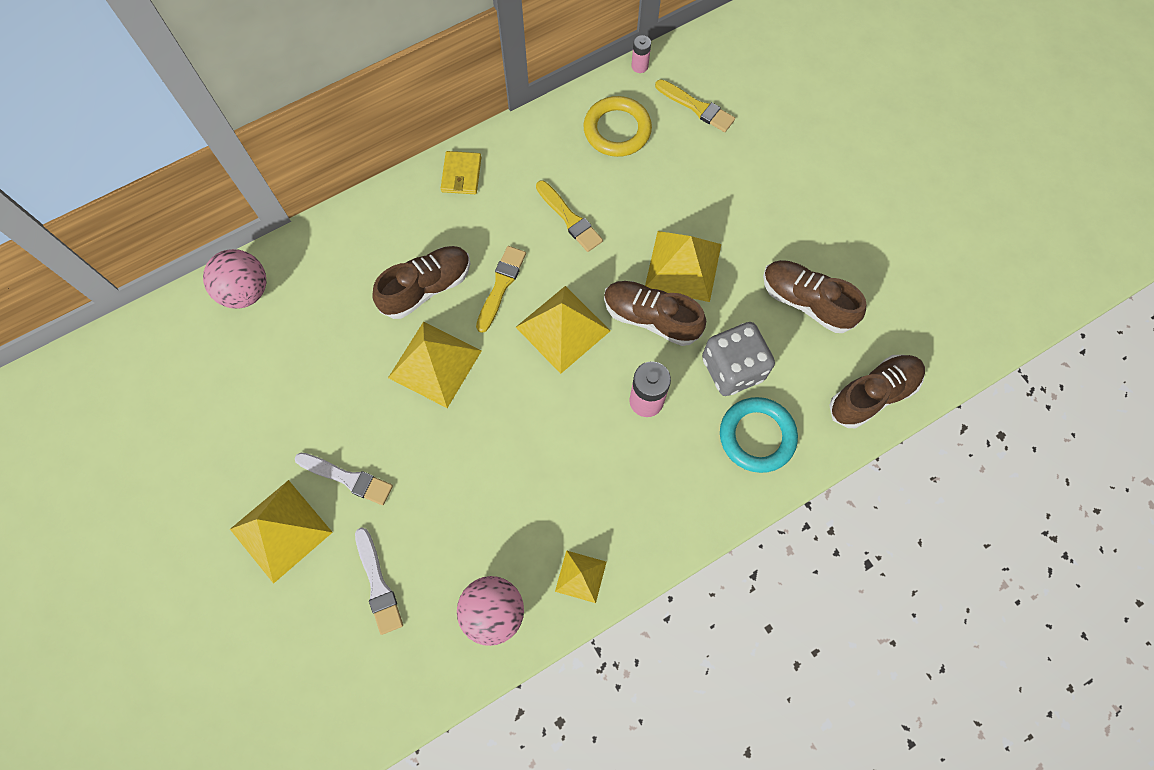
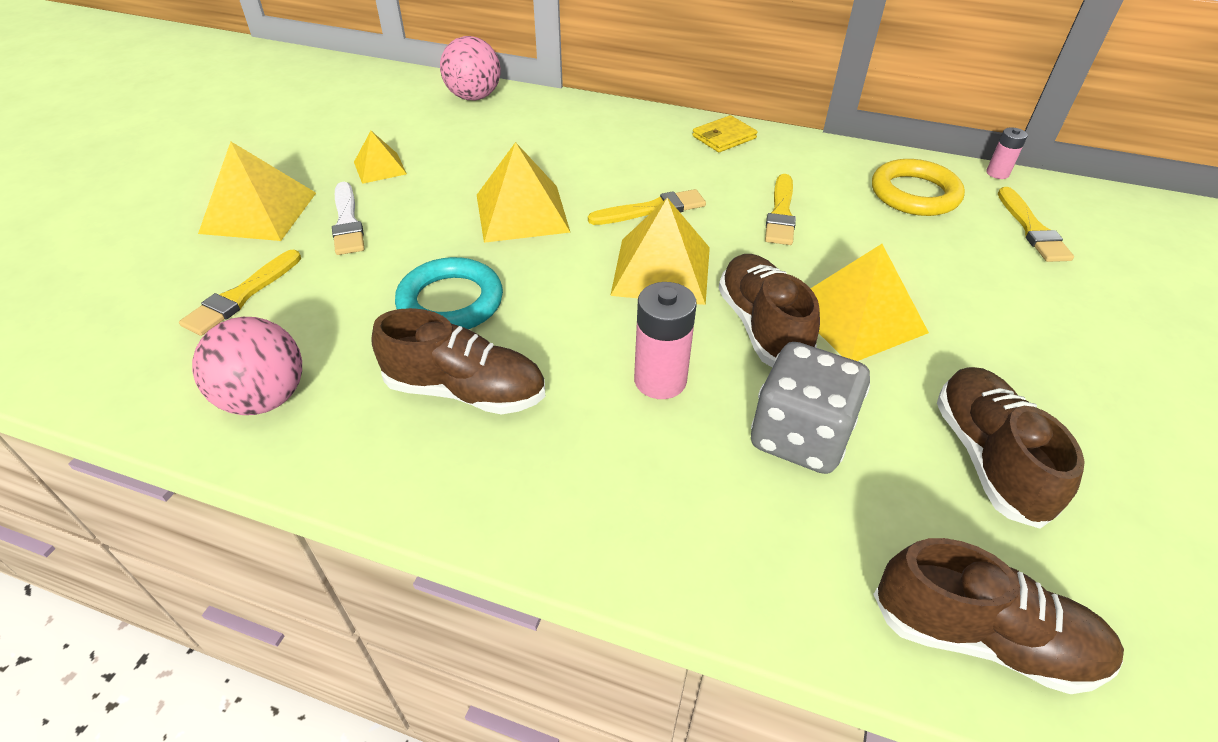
camera: 50 degrees right, 25 degrees down
white brush [355,527,403,635] -> yellow brush [179,250,301,336]
brown shoe [372,246,470,319] -> brown shoe moved to [371,308,545,414]
yellow pyramid [555,550,606,603] -> yellow pyramid moved to [354,131,407,184]
turquoise ring [720,397,798,473] -> turquoise ring moved to [395,257,503,329]

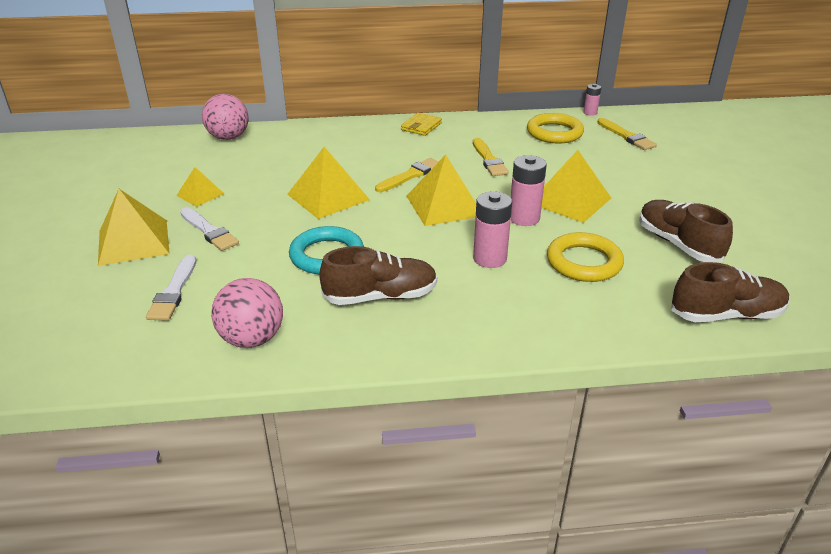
camera: 25 degrees left, 10 degrees down
yellow brush [179,250,301,336] -> white brush [146,255,196,321]
brown shoe [719,254,820,367] -> pink battery [511,155,547,226]
grey dice [751,342,870,474] -> yellow ring [547,232,624,282]

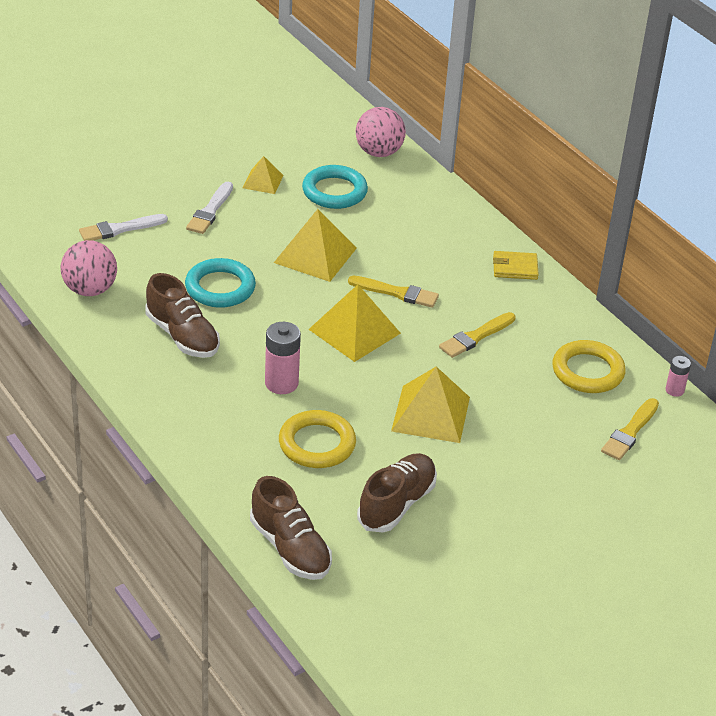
camera: 60 degrees right, 5 degrees up
yellow pyramid [98,189,170,266] -> none
pink battery [511,155,547,226] -> none
none -> turquoise ring [302,165,368,209]

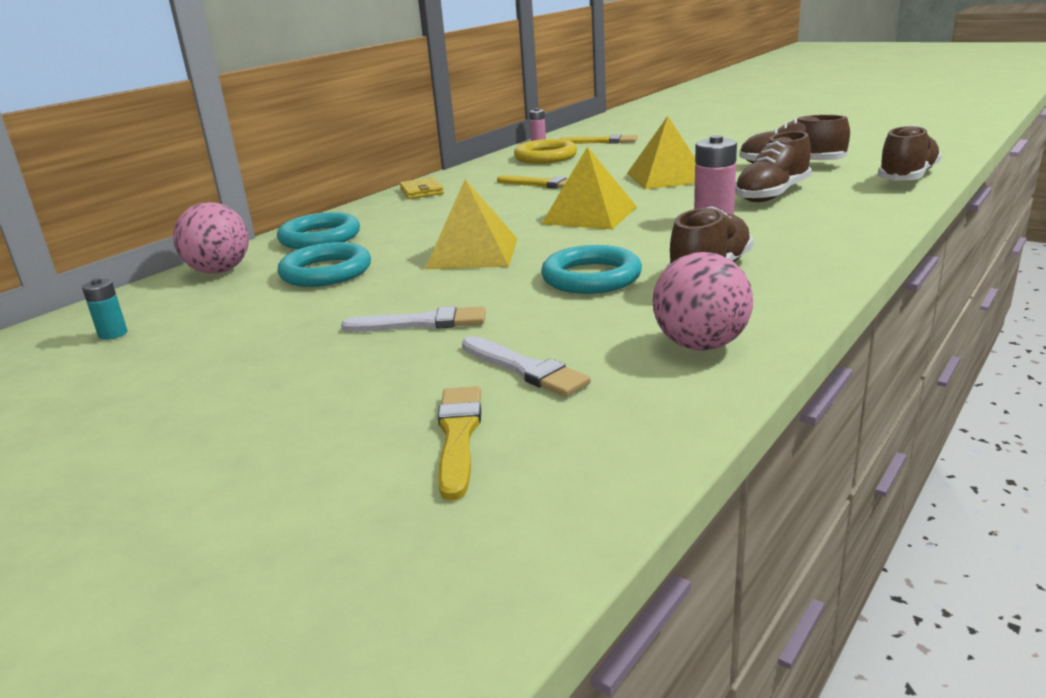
camera: 105 degrees left, 15 degrees down
yellow pyramid [243,156,284,194] -> none
yellow ring [279,410,356,468] -> brown shoe [735,131,812,202]
yellow brush [348,276,439,308] -> yellow brush moved to [438,386,481,501]
none -> turquoise battery [82,278,128,340]
none -> turquoise ring [277,212,360,249]

